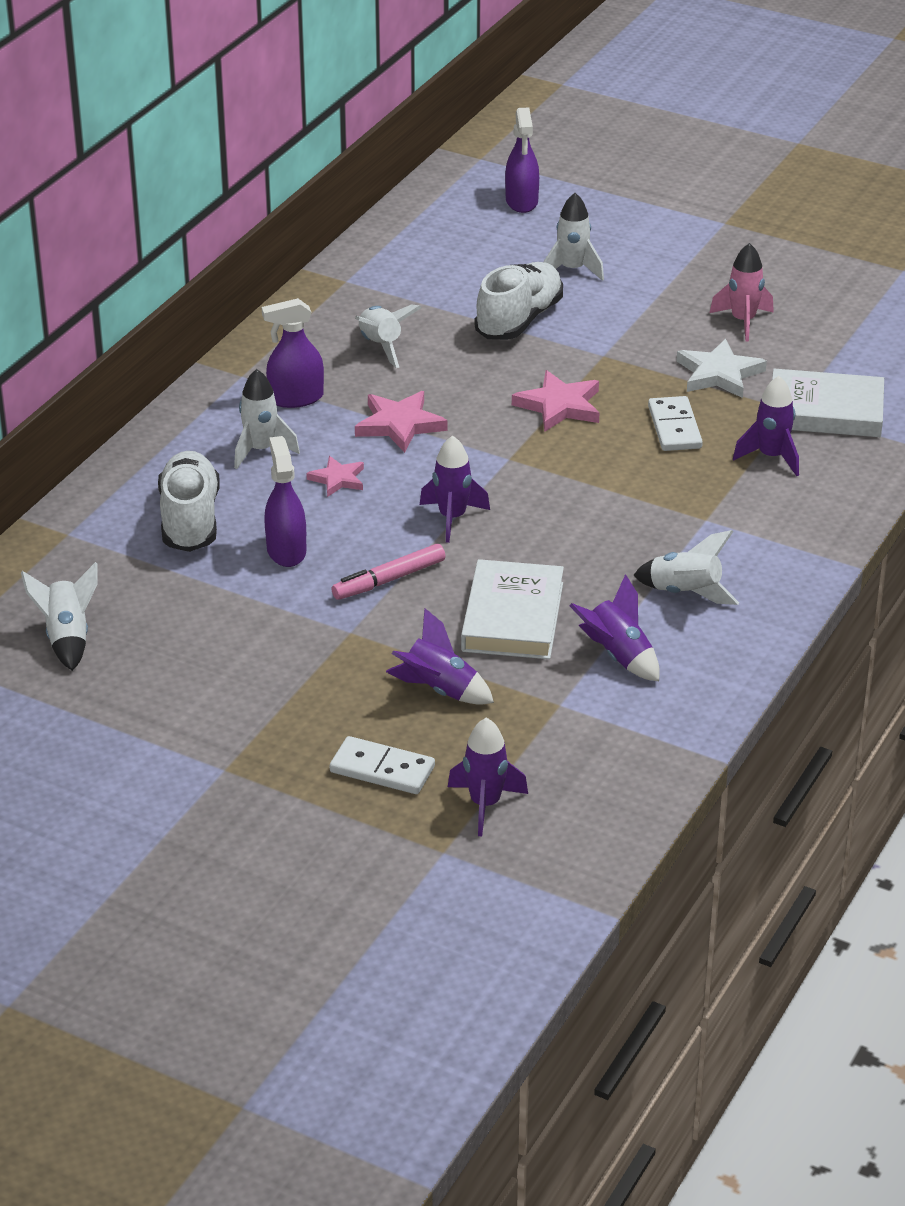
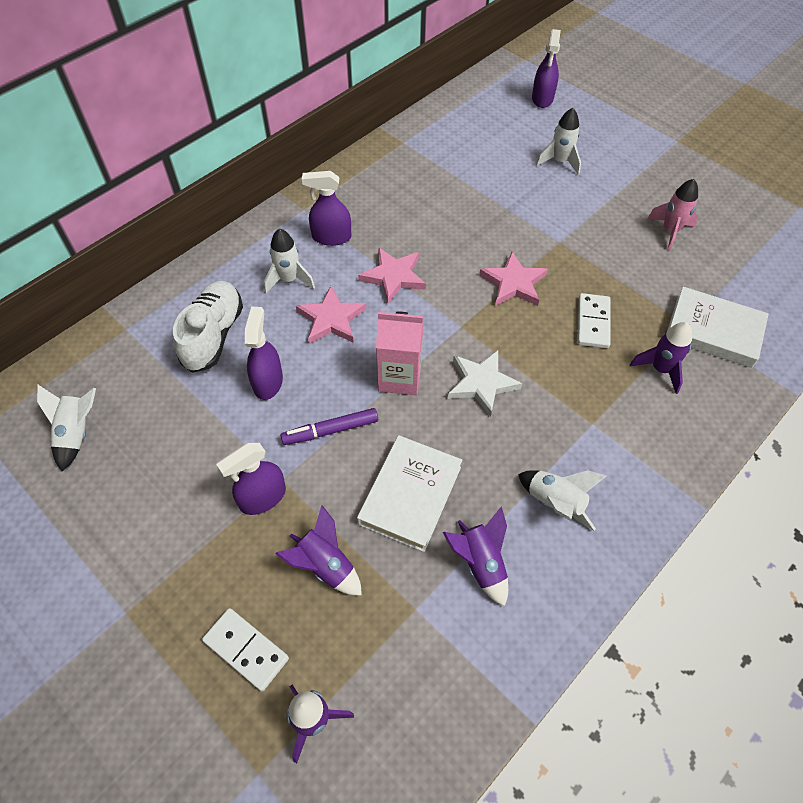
camera: 15 degrees right, 20 degrees up
pink star [306,456,364,497] -> pink star [296,286,366,344], size x1.60
pink marker [332,544,445,600] -> purple marker [280,408,378,445]
white rocket [355,305,421,368] -> none
purple rocket [420,435,490,543] -> pink carton [376,311,424,395]
white shoe [475,262,563,340] -> none
white star [676,339,767,398] -> white star moved to [448,350,523,417]
none -> purple spray bottle [216,443,286,515]

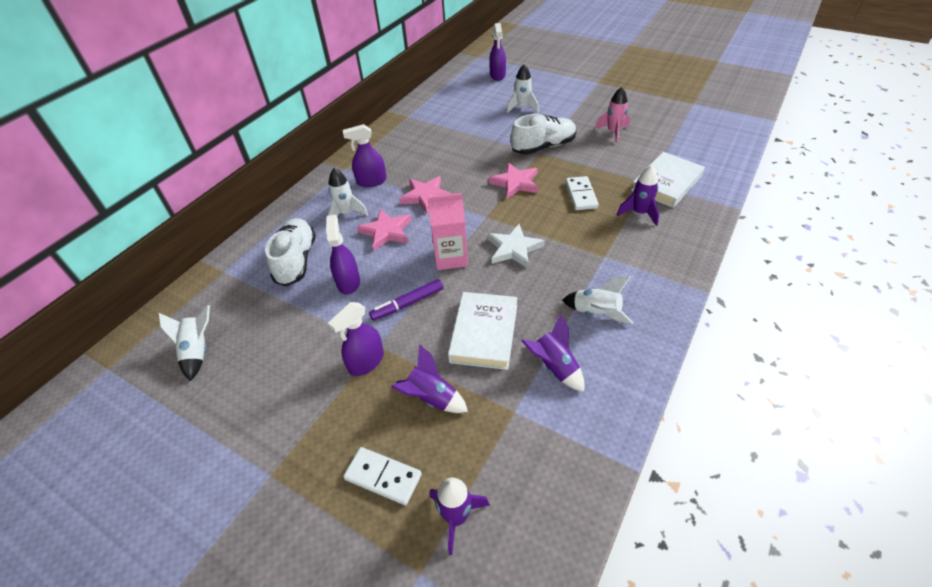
camera: 10 degrees left, 10 degrees down
white book [667,287,769,368] -> white book turned 60 degrees counterclockwise [631,152,705,208]
none -> white shoe [511,114,577,155]

